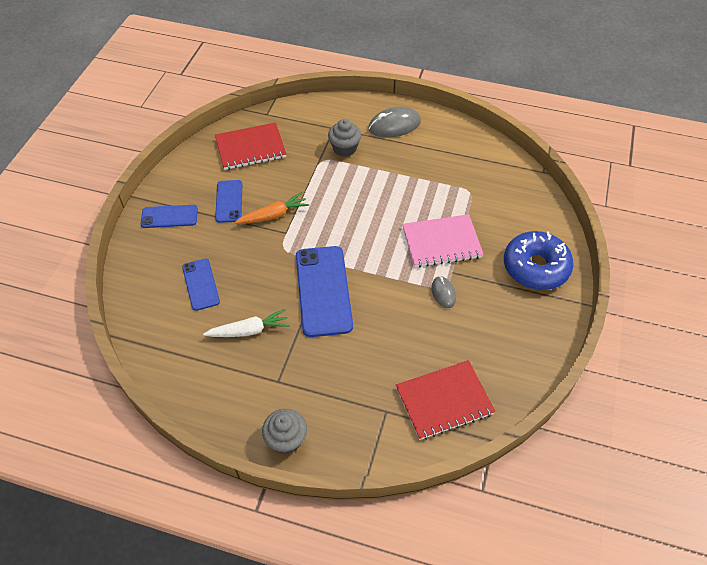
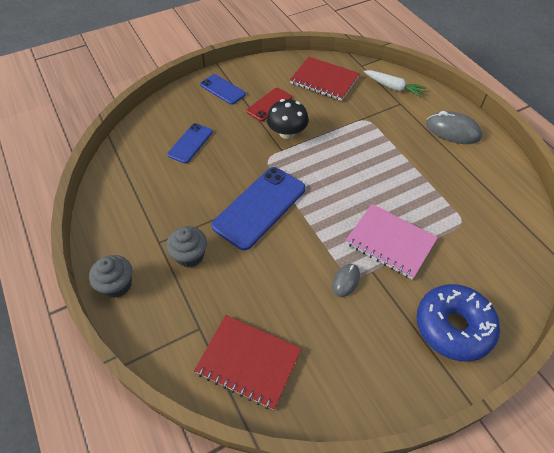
camera: 45 degrees right, 0 degrees up
white carrot [203,309,290,337] -> white carrot moved to [364,70,426,97]
blue phone [215,180,242,223] -> red phone [246,88,292,121]
orange carrot [235,192,309,224] -> black mushroom [267,99,309,139]
grey cupcake [328,119,361,157] -> grey cupcake moved to [166,226,207,268]

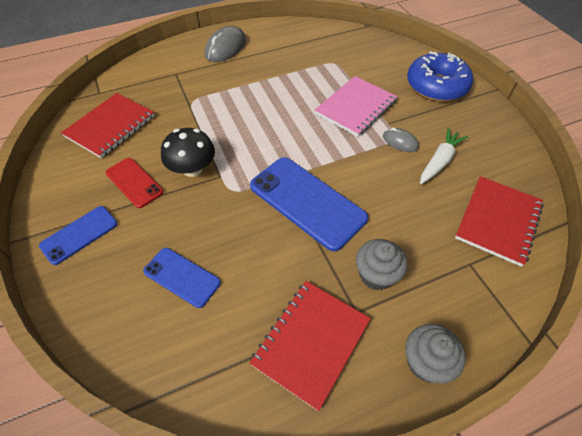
camera: 85 degrees left, 0 degrees up
white carrot [364,70,426,97] -> white carrot moved to [420,128,468,184]
none -> red notebook [249,281,371,411]

